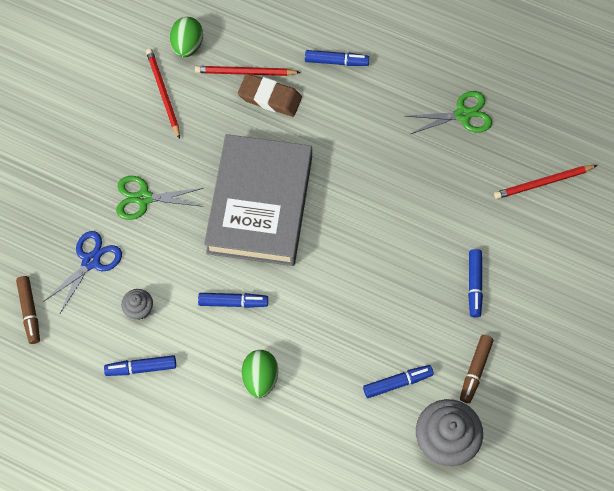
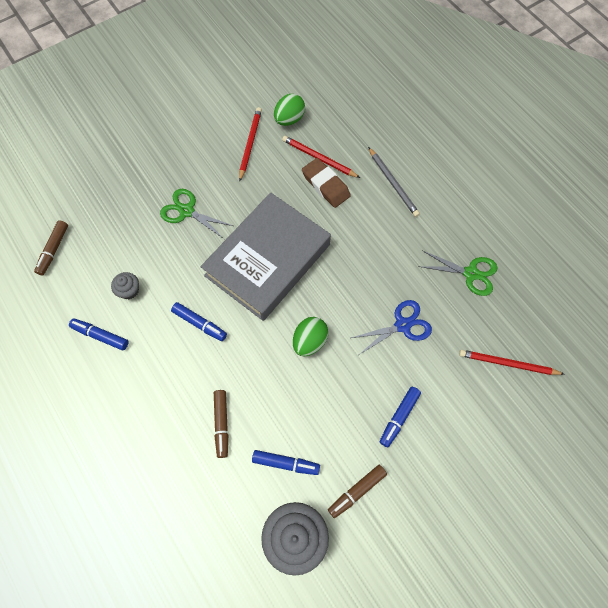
camera: 30 degrees right, 0 degrees up
blue scissors [43,231,122,313] -> blue scissors moved to [351,300,432,355]
green egg [242,350,278,398] -> green egg moved to [293,317,328,356]
blue marker [305,50,369,66] -> grey pencil [368,147,420,217]
none -> brown marker [214,390,228,458]

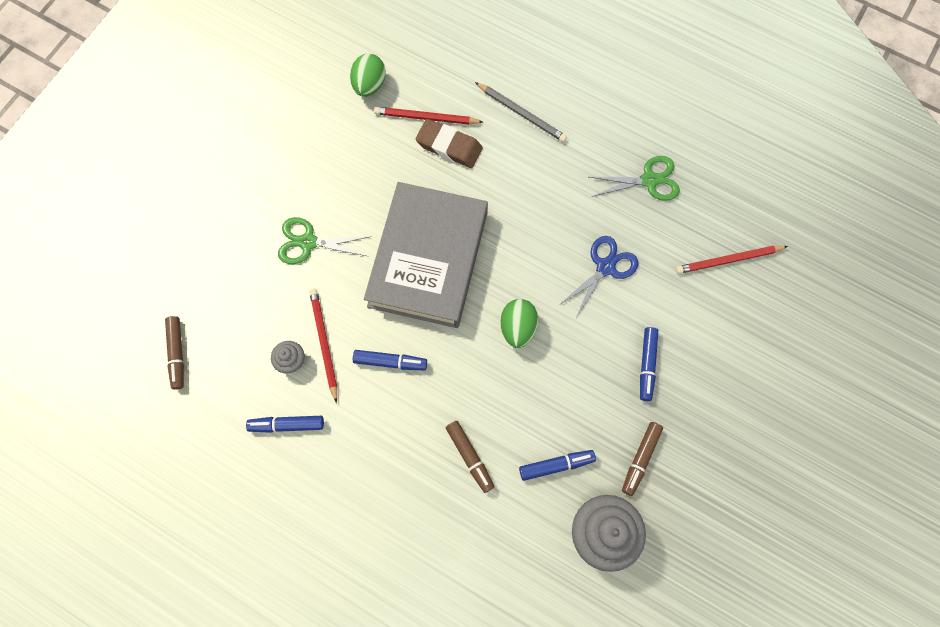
camera: 25 degrees left, 5 degrees up
red pencil [239,107,262,182] -> red pencil moved to [309,289,337,403]

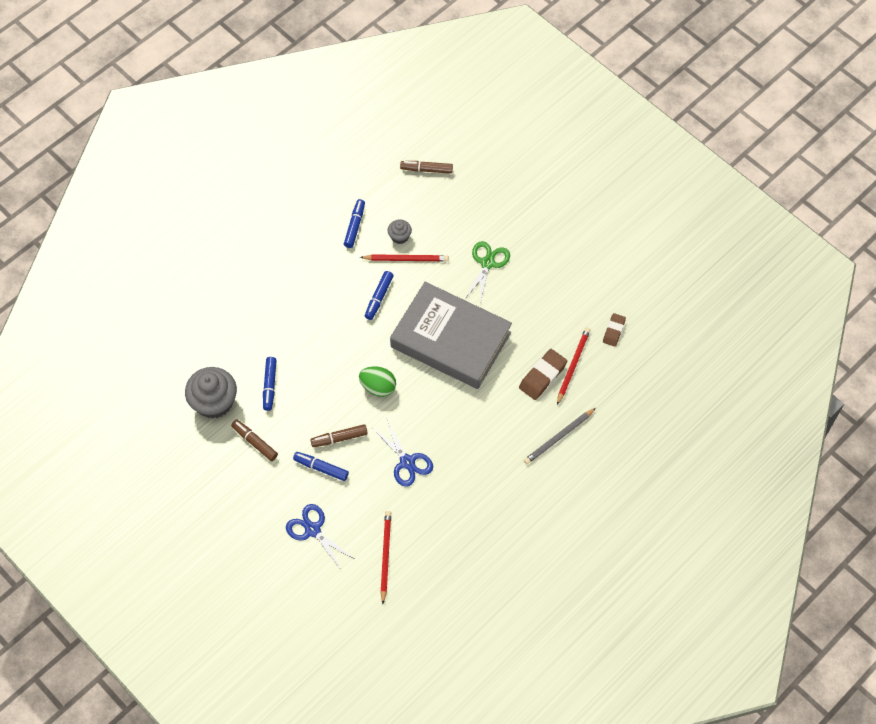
camera: 105 degrees right, 10 degrees down
green egg [350,54,386,97] -> brown eraser [603,313,626,347]
brown marker [446,421,494,493] -> brown marker moved to [310,424,368,447]
green scissors [590,156,680,201] -> none
none -> blue scissors [286,504,355,571]

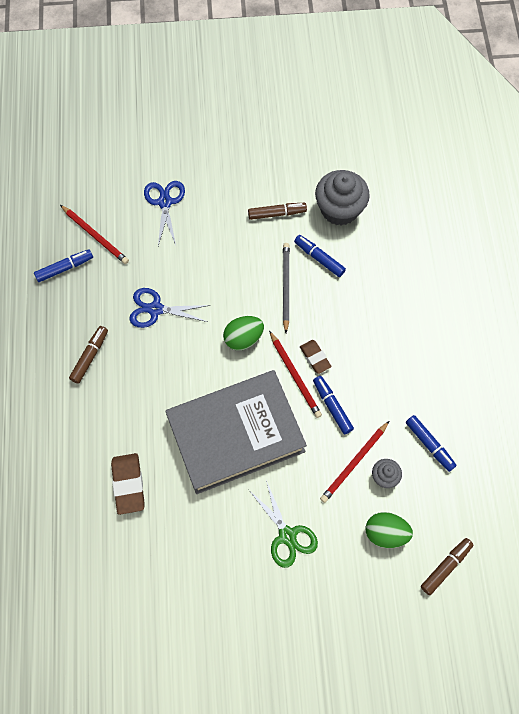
camera: 130 degrees right, 5 degrees up
blue scissors [286,504,355,571] -> blue scissors turned 90 degrees counterclockwise [144,181,185,246]
blue marker [293,452,349,481] -> blue marker moved to [34,249,93,282]
brown marker [310,424,368,447] -> brown marker moved to [69,326,108,384]
grey pencil [524,408,596,464] -> grey pencil moved to [283,243,290,333]
red pencil [557,327,591,405] -> red pencil moved to [269,331,322,418]
brown eraser [603,313,626,347] -> brown eraser moved to [300,340,332,374]
none -> green egg [366,512,413,548]

